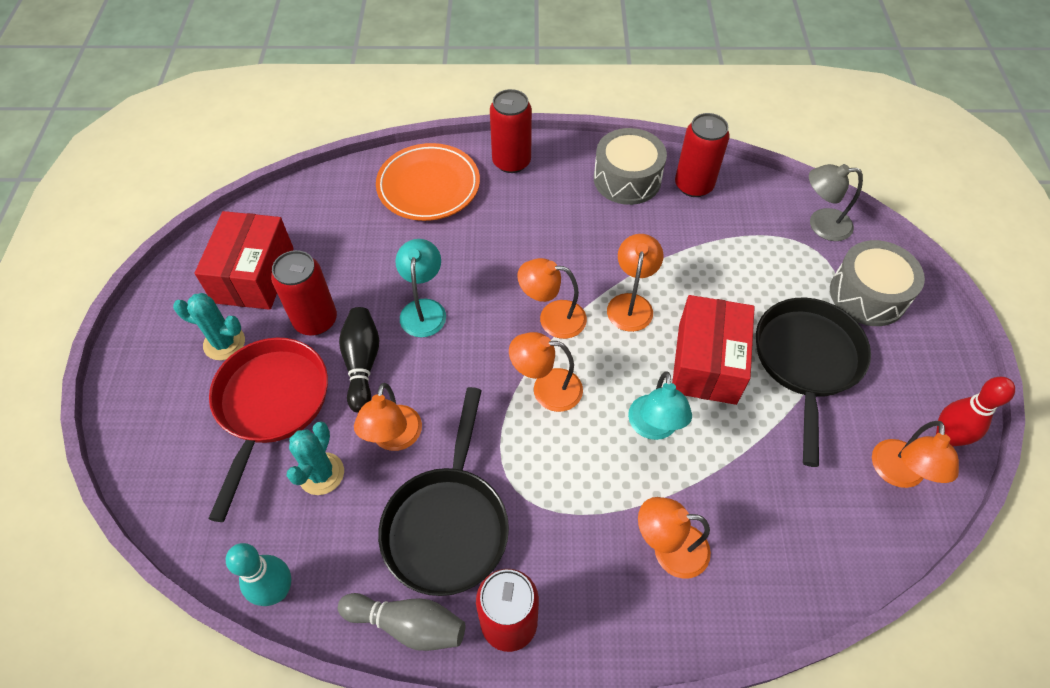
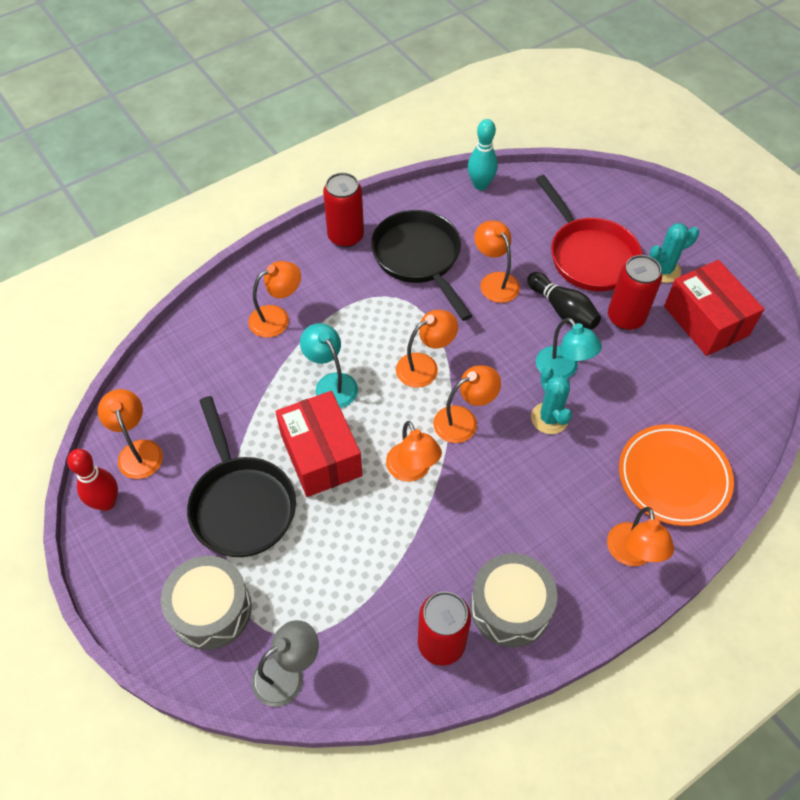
camera: 145 degrees right, 0 degrees up
turquoise cactus [287,421,344,495] -> turquoise cactus moved to [531,367,572,434]
grey bowling pin [338,593,465,651] -> none
red can [490,89,532,173] -> orange lamp [607,507,674,566]

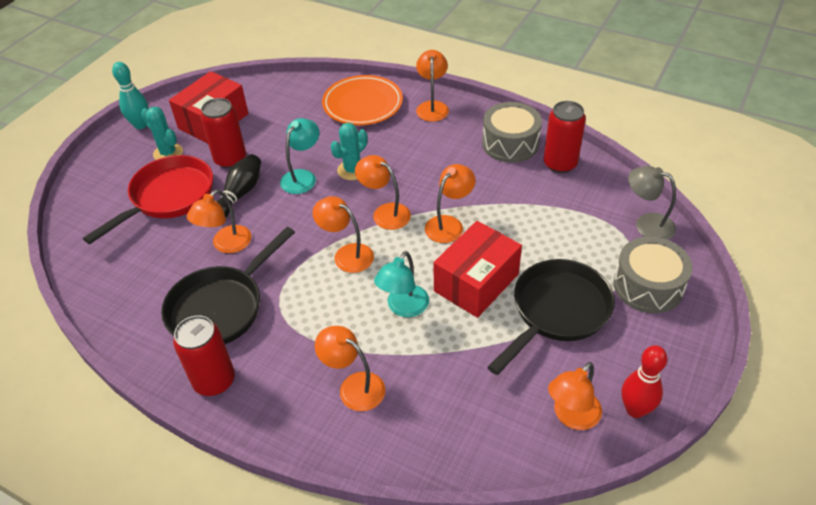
camera: 115 degrees left, 10 degrees down
turquoise bowling pin [468,119,498,190] -> turquoise bowling pin moved to [112,62,149,129]
orange lamp [607,507,674,566] -> orange lamp turned 60 degrees counterclockwise [416,50,449,122]

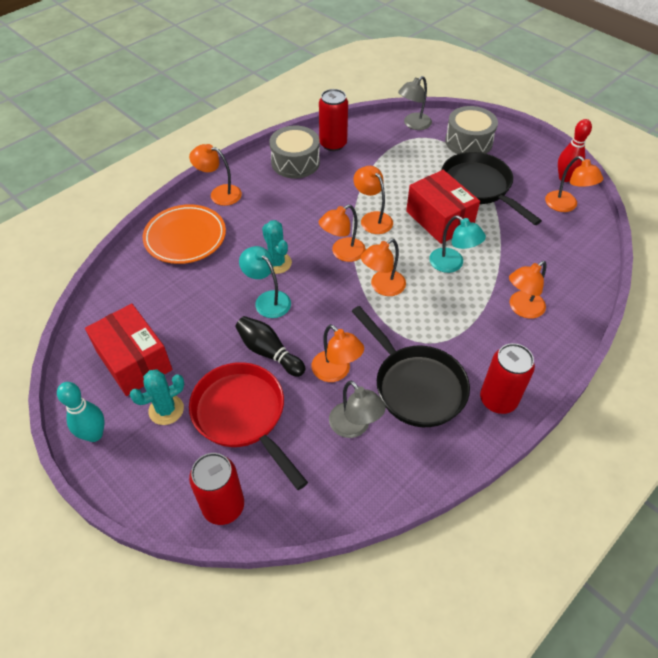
camera: 75 degrees left, 5 degrees up
red can [200,98,246,168] -> red can moved to [189,453,244,525]
none -> grey lamp [329,380,386,438]

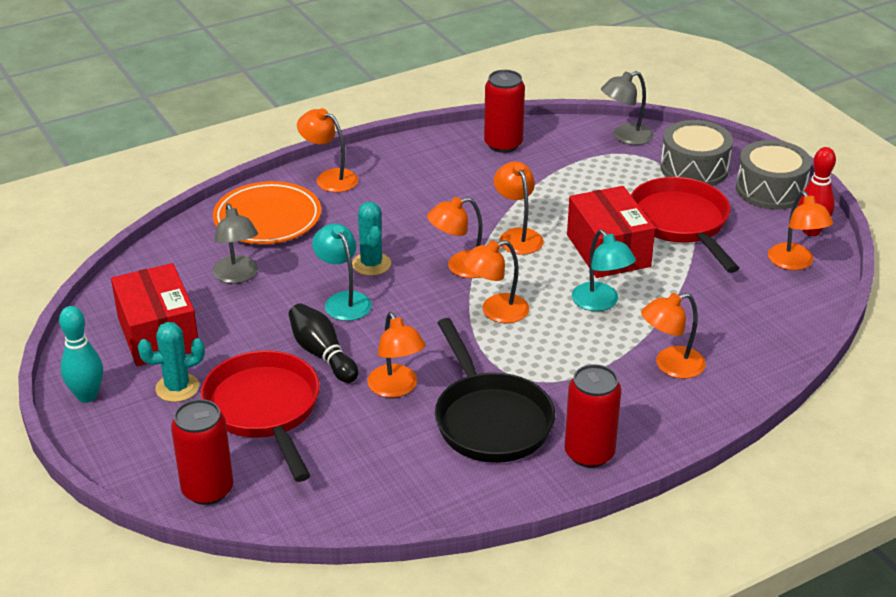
camera: 15 degrees right, 15 degrees down
grey drum [269,126,320,178] -> grey drum moved to [736,140,812,210]
grey lamp [329,380,386,438] -> grey lamp moved to [212,203,258,284]
black pan [441,152,542,225] -> red pan [631,177,740,273]

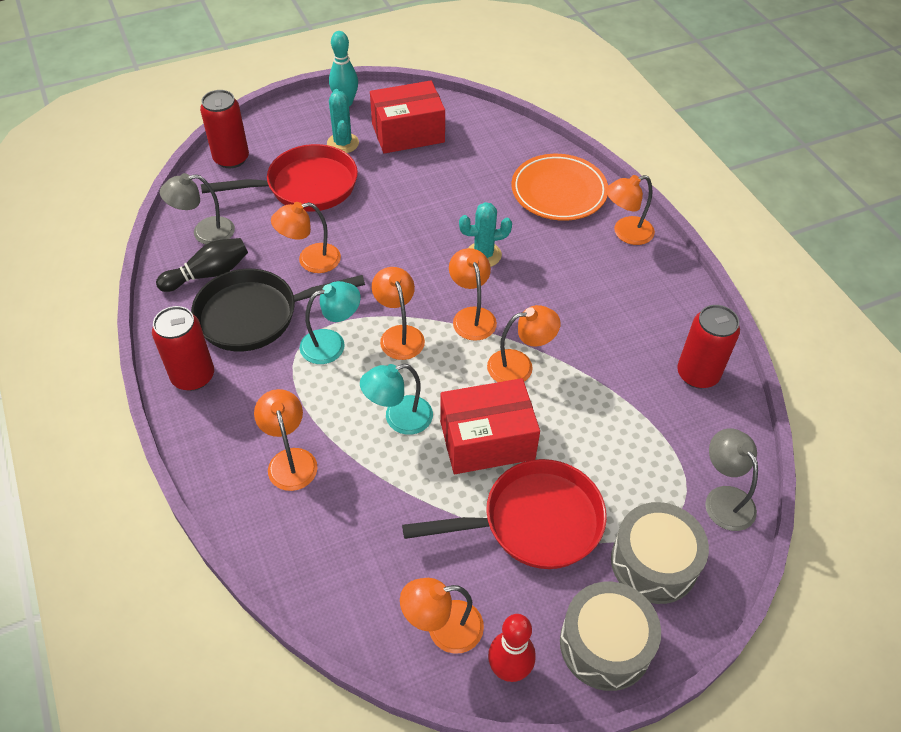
camera: 95 degrees right, 15 degrees up
grey lamp [212,203,258,284] -> grey lamp moved to [160,173,235,245]
black bowling pin [289,303,358,383] -> black bowling pin moved to [156,238,248,292]
orange lamp [297,108,358,192] -> orange lamp turned 150 degrees counterclockwise [606,175,655,245]
turquoise lamp [312,223,372,321] -> turquoise lamp moved to [300,281,361,364]

